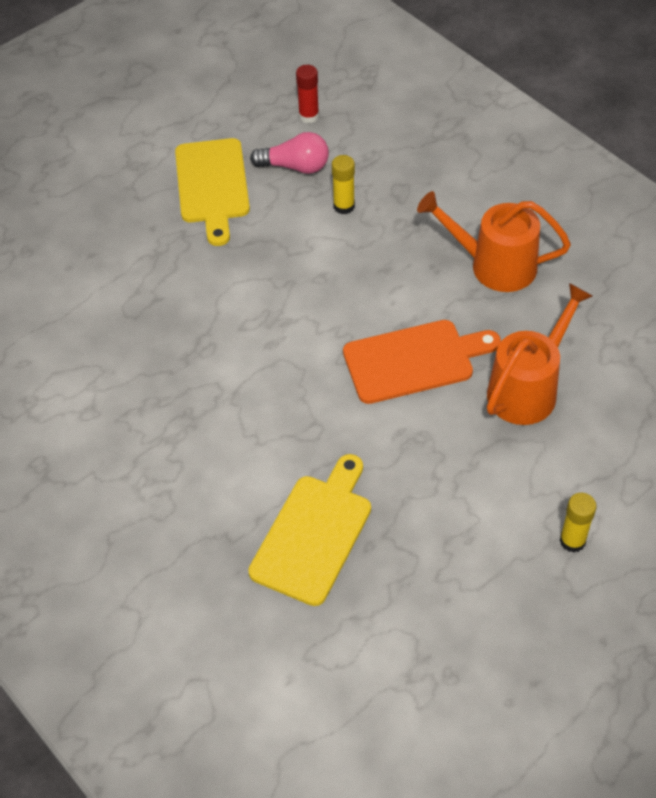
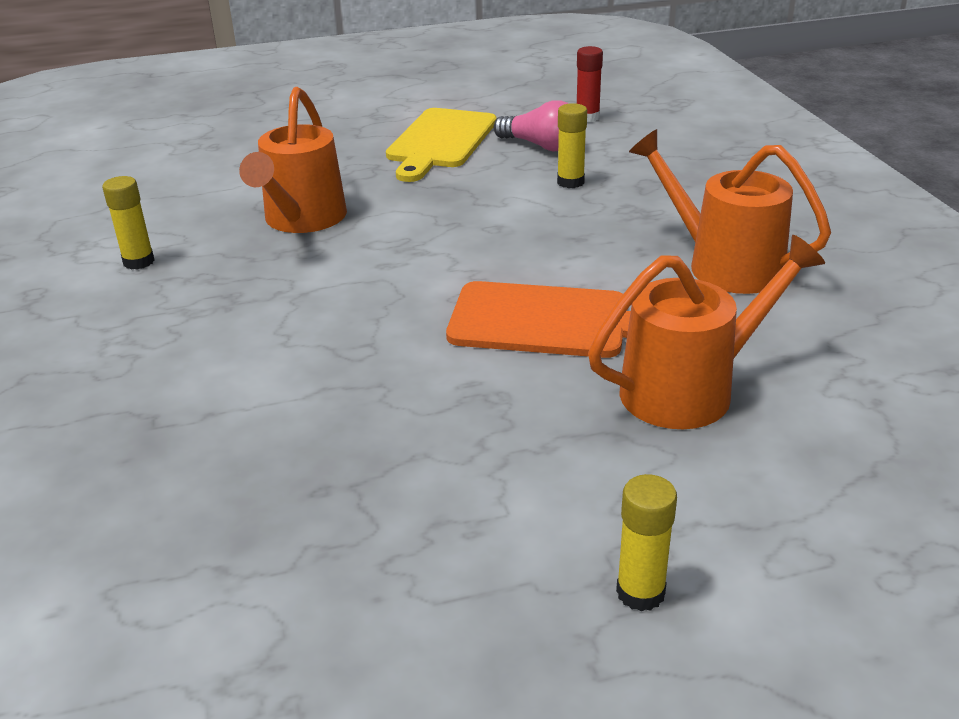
camera: 25 degrees right, 20 degrees down
yellow cutting board [248,454,371,606] -> none
none -> yellow glue stick [102,176,155,270]
none -> orange watering can [239,87,347,233]

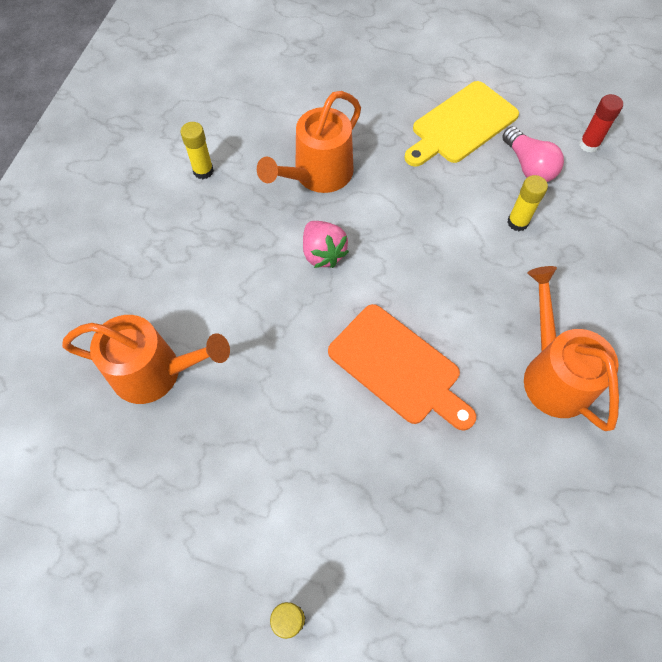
camera: 30 degrees right, 30 degrees up
orange watering can [588,235,825,429] -> orange watering can moved to [62,315,230,404]
none -> pink strawberry [303,221,349,268]

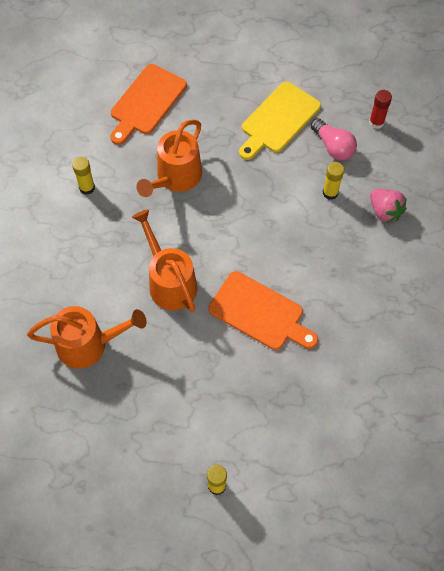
camera: 10 degrees left, 0 degrees up
pink strawberry [303,221,349,268] -> pink strawberry moved to [370,189,407,224]
orange watering can [524,266,619,431] -> orange watering can moved to [132,209,197,312]
none -> orange cutting board [110,64,187,145]

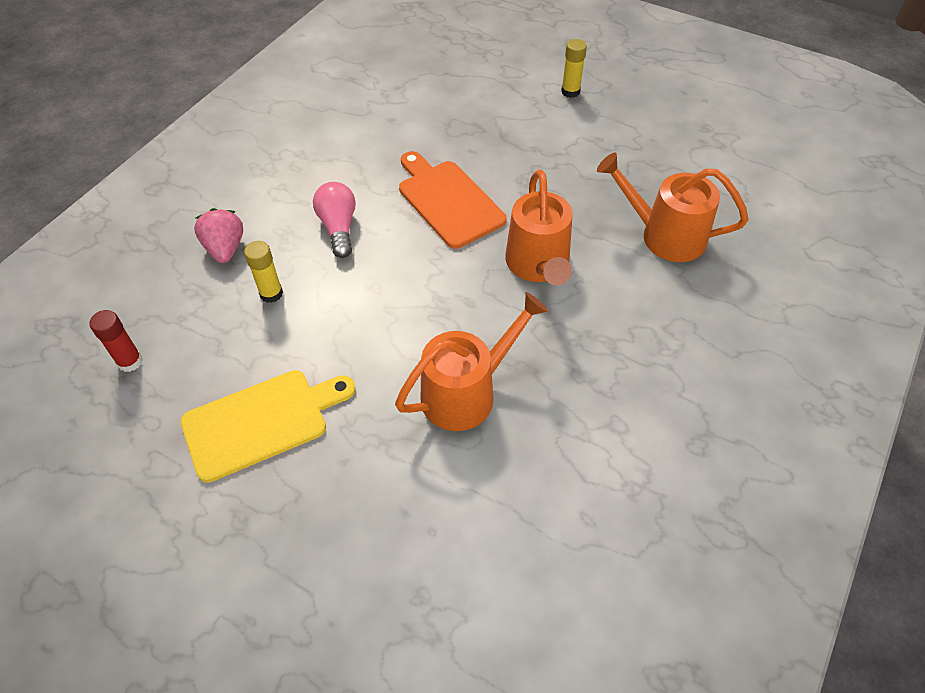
camera: 155 degrees left, 10 degrees down
yellow glue stick [72,157,95,195] -> none
orange cutting board [110,64,187,145] -> none
pink light bulb [310,118,357,160] -> pink light bulb moved to [313,182,356,258]

